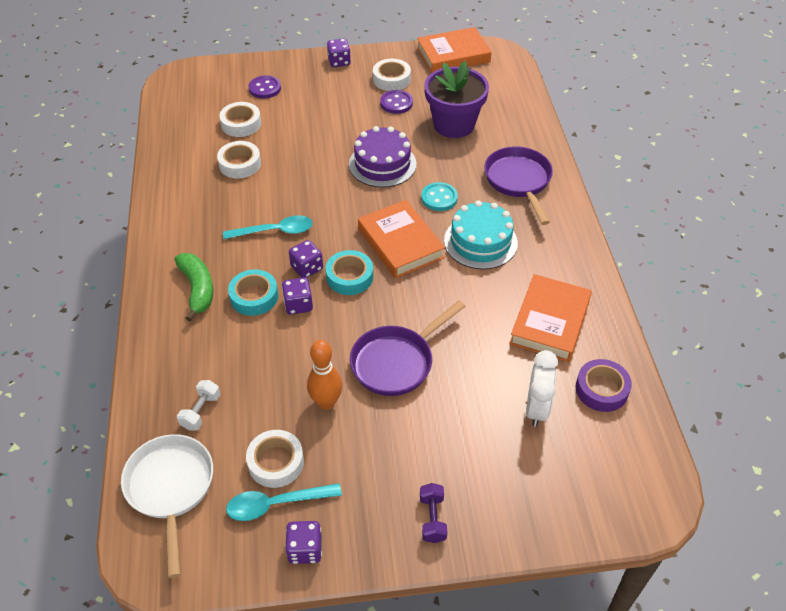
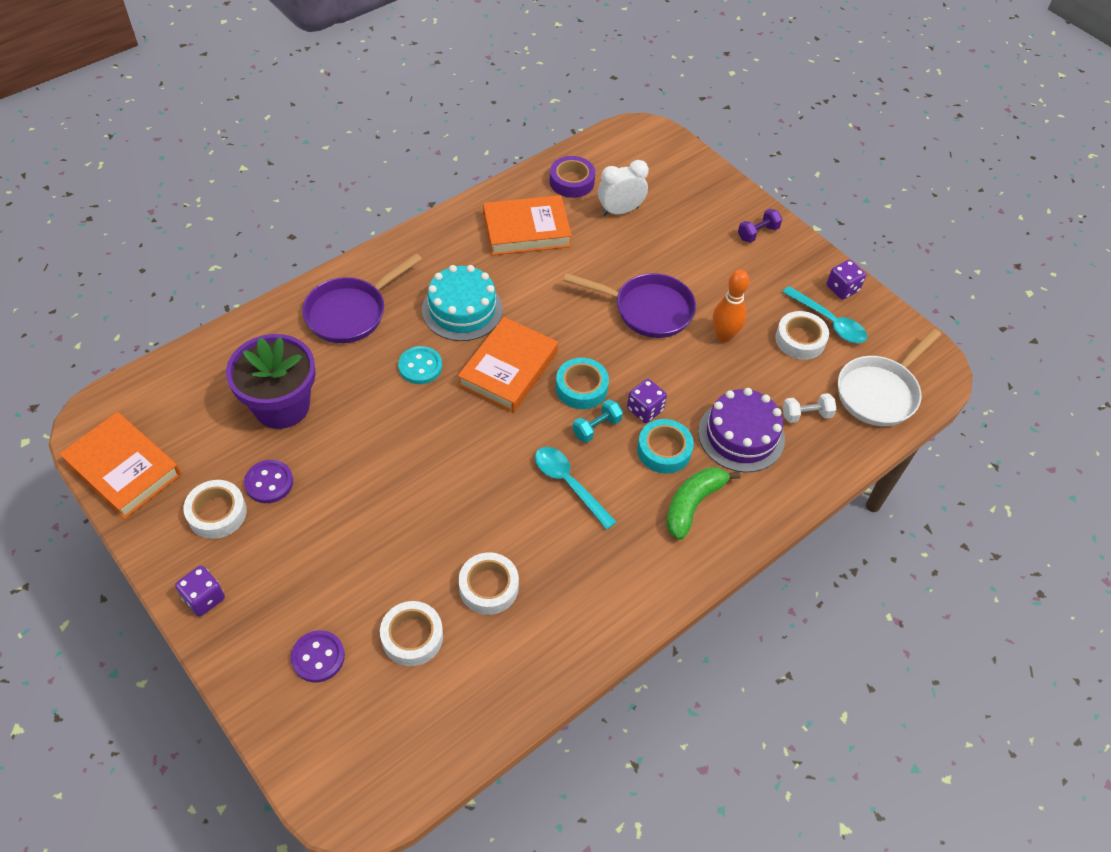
camera: 125 degrees left, 5 degrees up
purple dice [289,240,323,278] -> turquoise dumbbell [572,399,623,443]
purple cake [349,126,417,188] -> purple cake moved to [698,388,785,472]

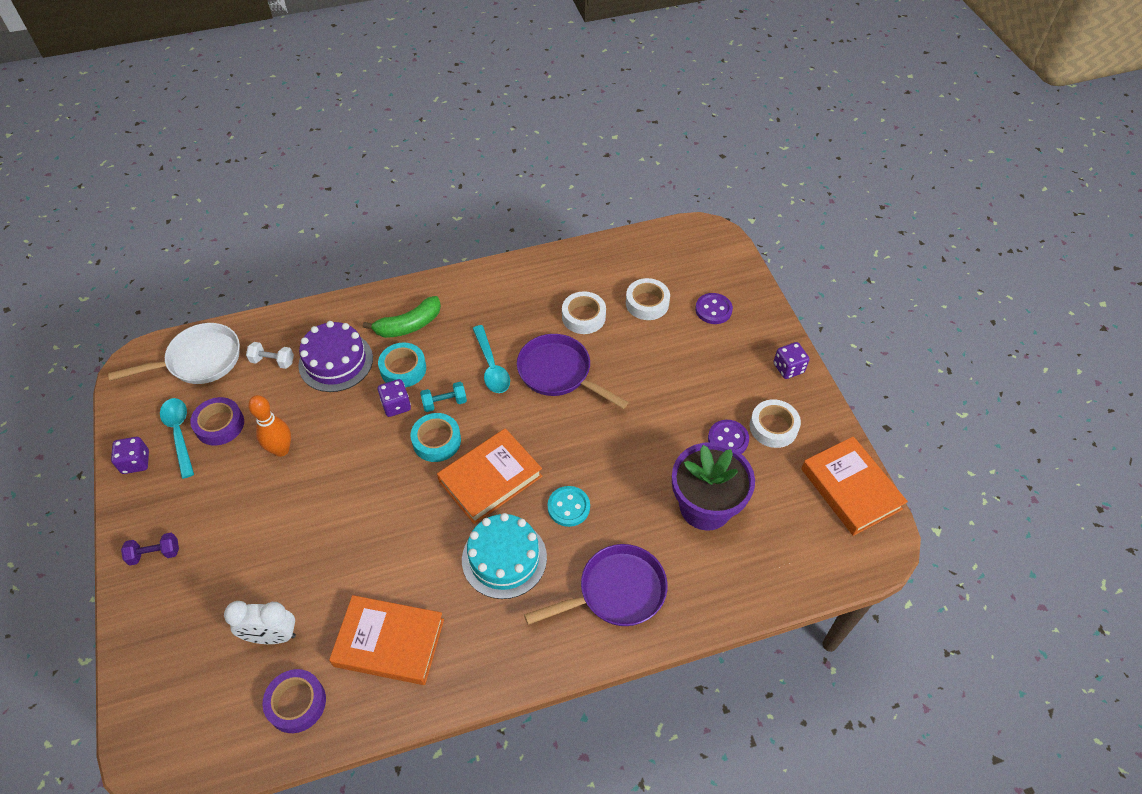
camera: 155 degrees left, 0 degrees up
purple pan [563,273,696,338] -> purple pan moved to [517,334,629,409]
white tape [775,311,829,360] -> purple tape [190,397,244,446]

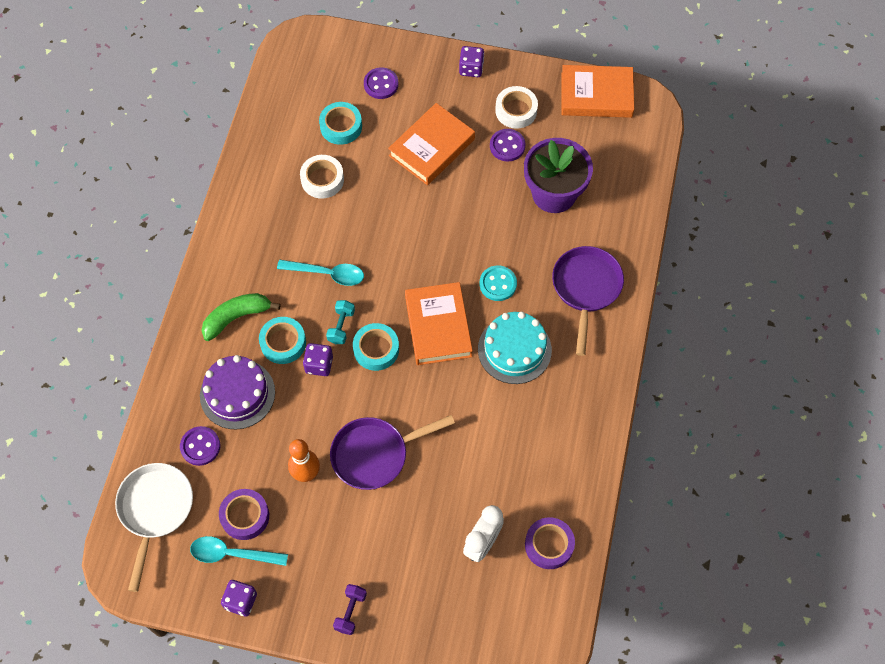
camera: 60 degrees left, 10 degrees up
white dumbbell [246,342,294,369] -> purple button [180,426,220,466]
orange book [329,595,444,685] -> orange book moved to [388,103,475,185]
green banana [363,296,441,338] -> green banana turned 120 degrees counterclockwise [201,293,280,341]
purple pan [517,334,629,409] -> purple pan moved to [330,415,455,490]
white tape [626,278,670,320] -> turquoise tape [319,102,362,145]

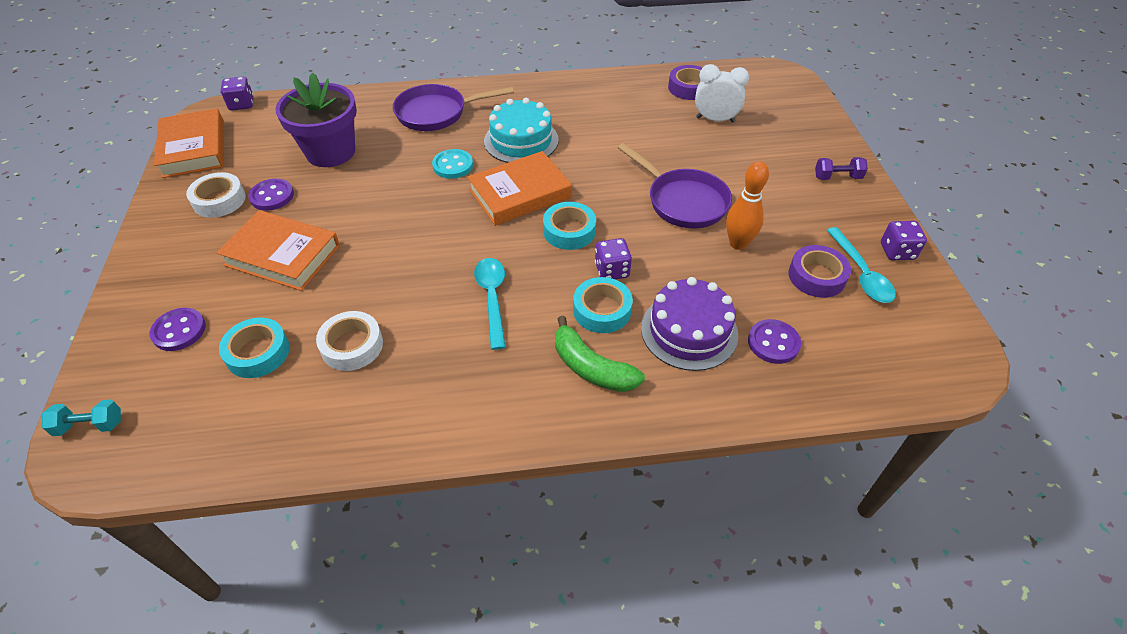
camera: 110 degrees left, 15 degrees down
white pan [115,463,193,592] -> none
turquoise dumbbell [326,300,355,344] -> turquoise dumbbell moved to [41,399,121,436]
purple dice [459,46,484,77] -> purple dice moved to [221,76,254,111]

